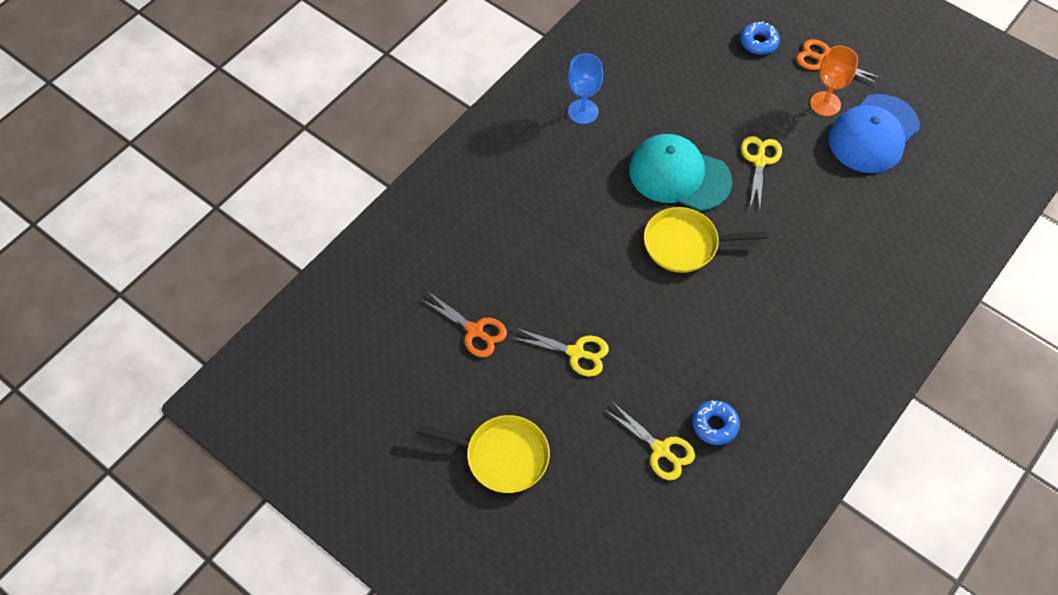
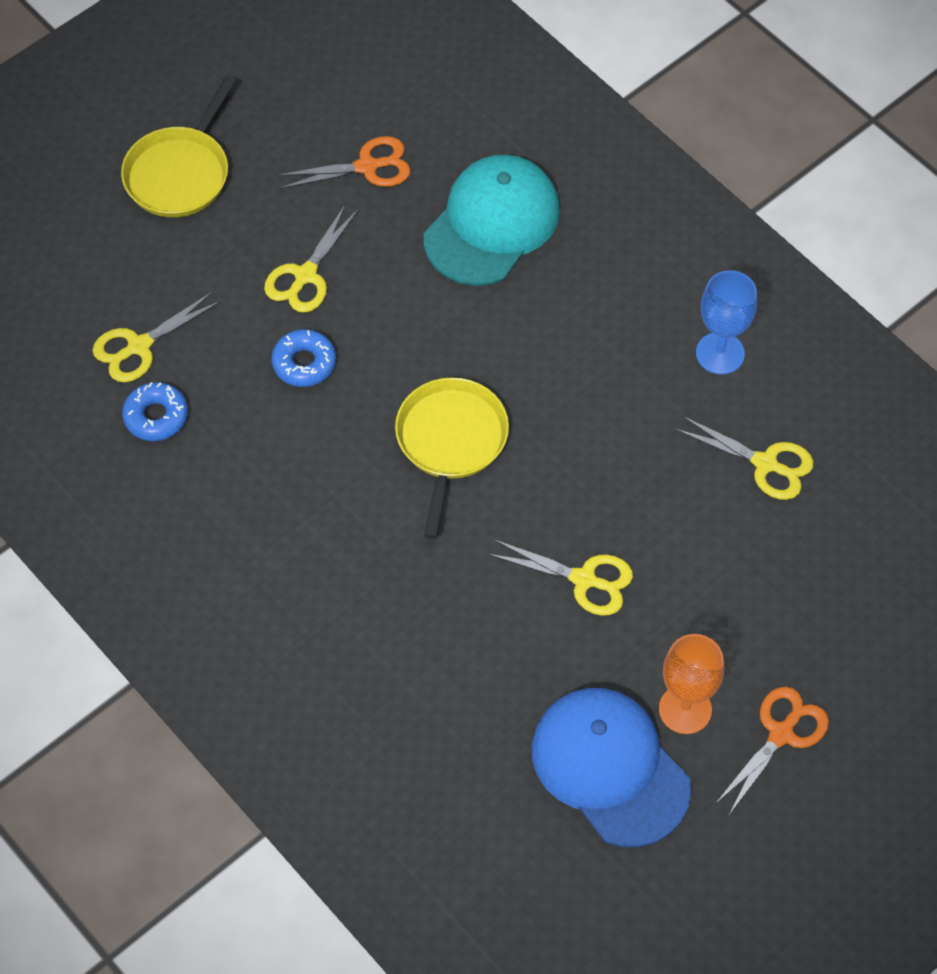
camera: 100 degrees right, 0 degrees up
orange scissors [420,291,507,357] -> orange scissors turned 150 degrees counterclockwise [277,136,411,189]
turquoise cap [629,134,732,211] -> turquoise cap moved to [424,155,560,286]
blue donut [740,21,780,55] -> blue donut moved to [272,329,336,387]
none -> yellow scissors [675,416,814,500]

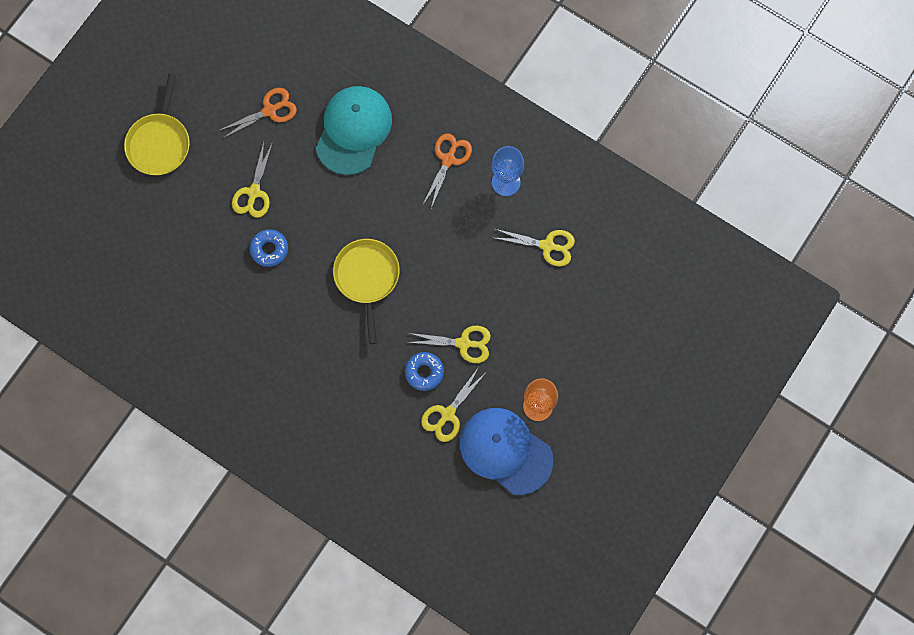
camera: 15 degrees left, 15 degrees up
yellow scissors [92,291,221,382] -> yellow scissors moved to [421,367,485,442]
blue donut [122,382,188,441] -> blue donut moved to [405,352,444,391]
orange scissors [715,686,829,815] -> orange scissors moved to [422,134,472,208]

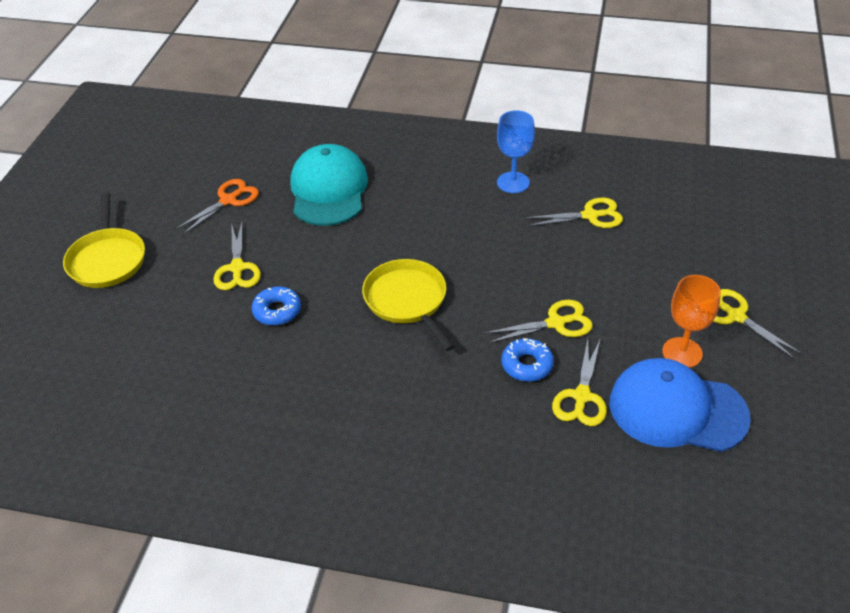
camera: 20 degrees left, 30 degrees down
orange scissors [422,134,472,208] -> none
none -> yellow scissors [713,289,803,360]

